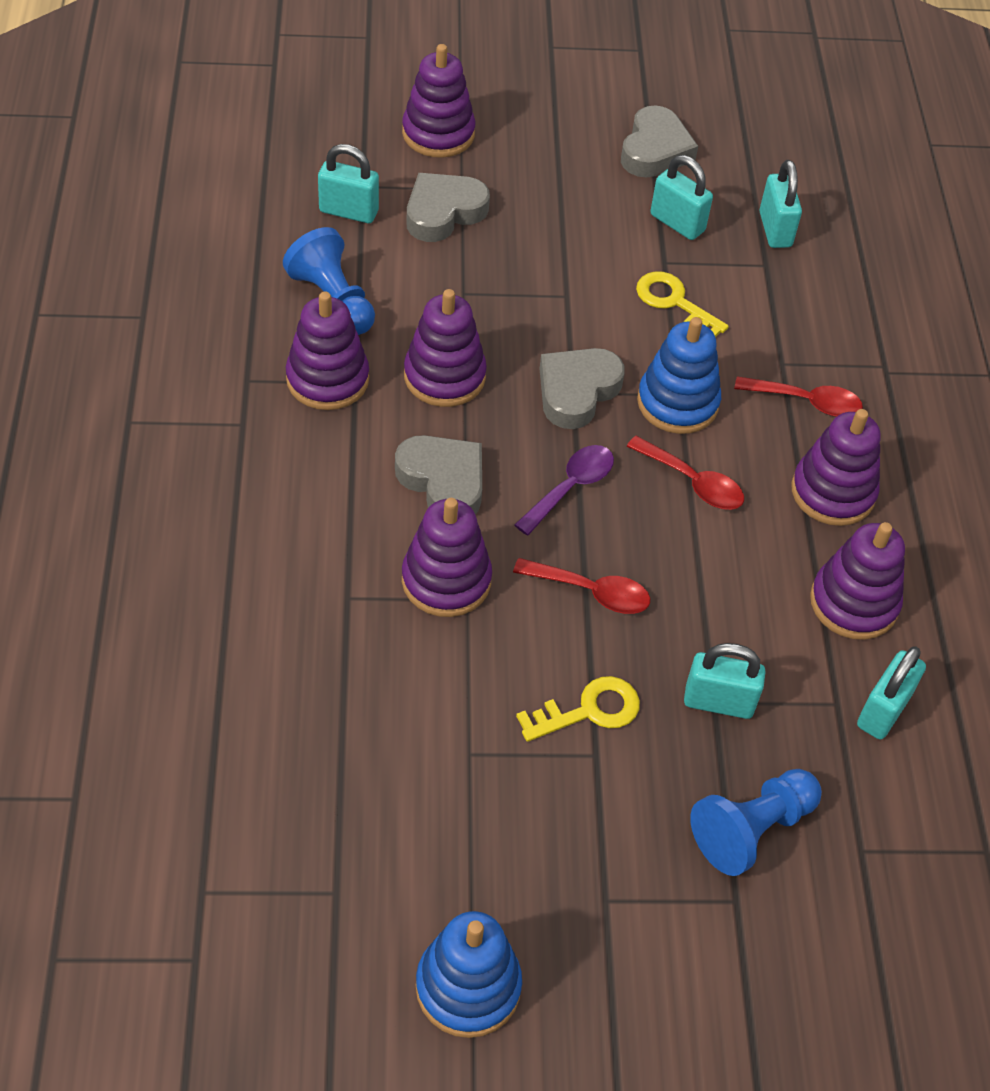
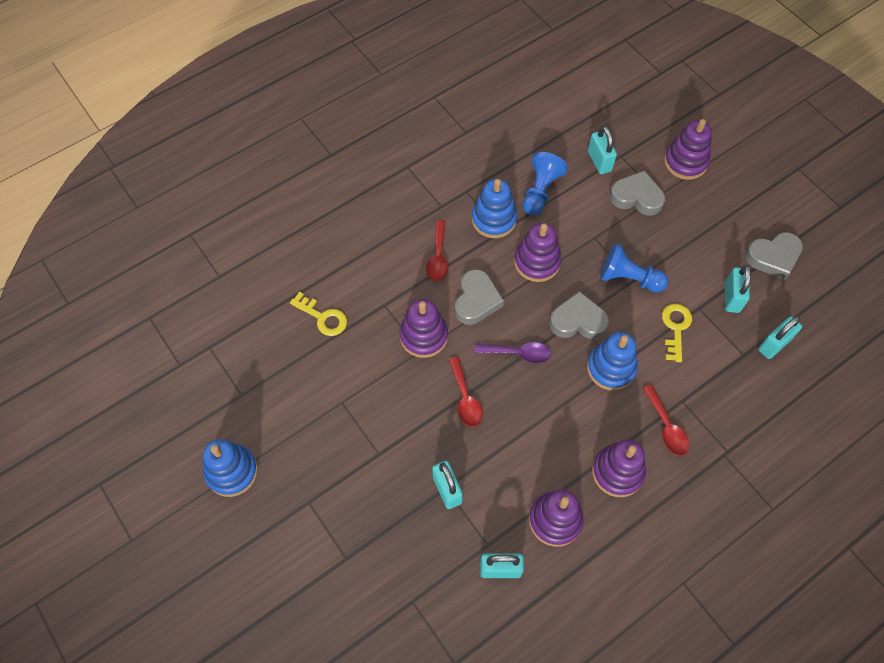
camera: 60 degrees right, 10 degrees up
purple stacking toy [286,292,369,410] -> blue stacking toy [472,179,517,238]
yellow key [516,676,640,742] -> yellow key moved to [290,292,347,336]
red spoon [627,436,744,510] -> red spoon moved to [426,221,449,281]
blue pawn [690,769,822,876] -> blue pawn moved to [600,243,668,293]

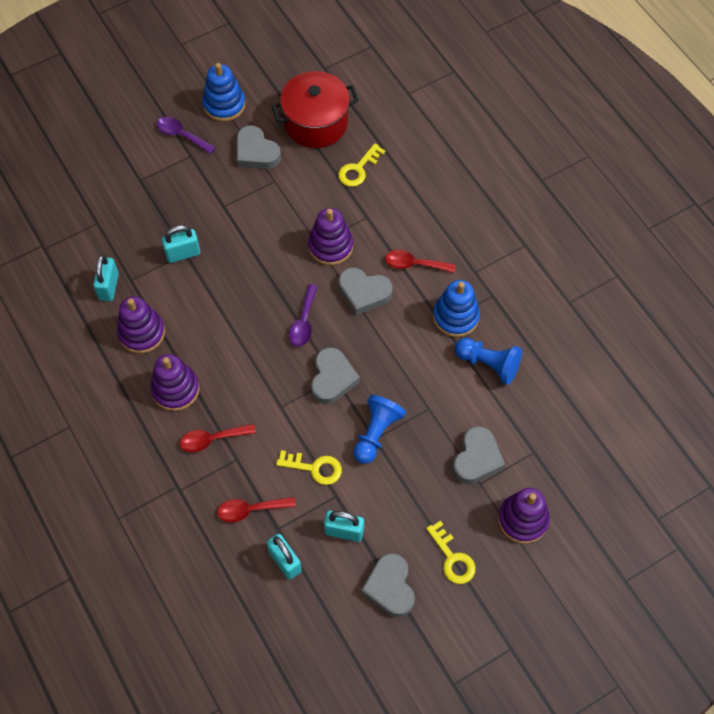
camera: 95 degrees right, 0 degrees up
red spoon [449,357,483,427] -> red spoon moved to [217,497,296,522]
purple stacking toy [514,223,561,282] -> none
blue stacking toy [587,332,638,391] -> none
turquoise padlock [588,126,617,174] -> none
none -> purple spoon [157,116,216,154]
none -> grey heart [237,125,281,169]
none -> red pot [271,71,359,148]
none -> yellow key [426,520,476,584]

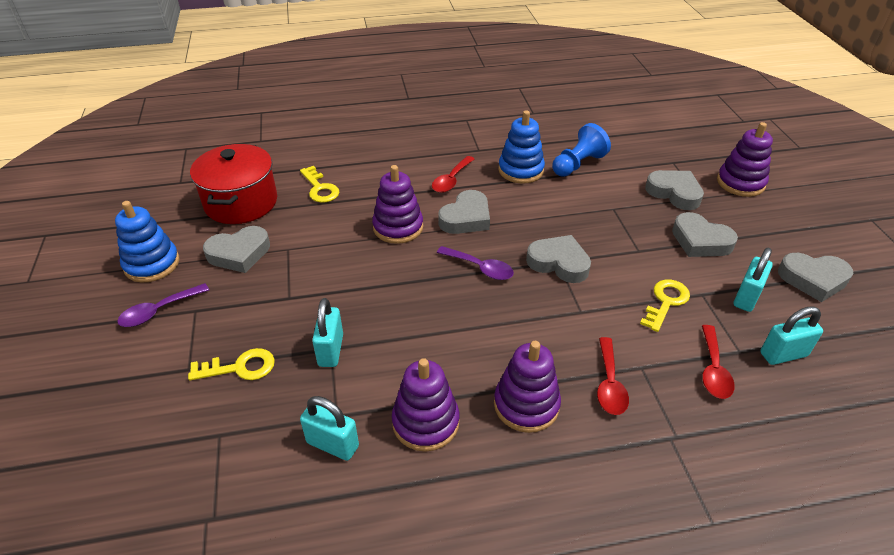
camera: 70 degrees left, 20 degrees down
blue pawn [353,395,406,464] -> none
yellow key [426,520,476,584] -> yellow key moved to [188,348,275,381]
none -> grey heart [672,212,738,257]

